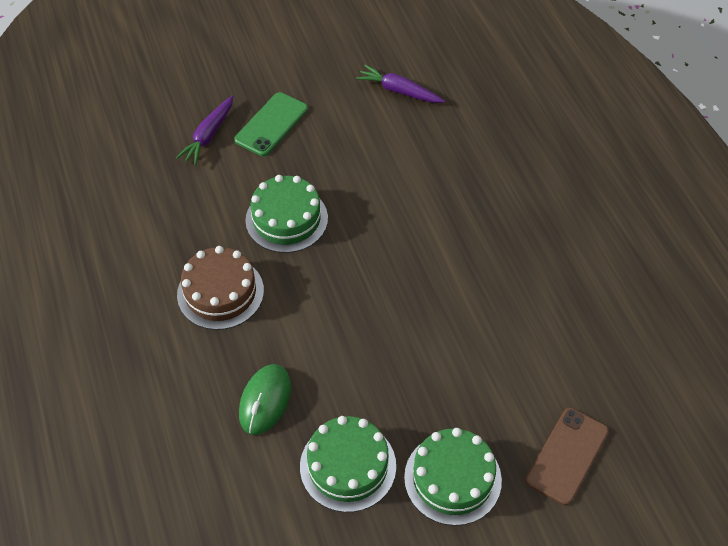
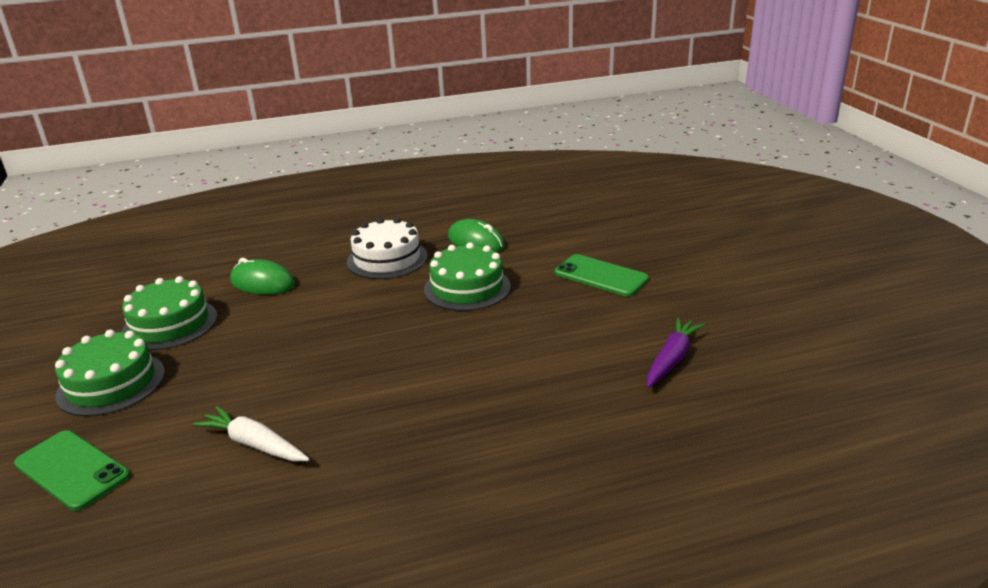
camera: 95 degrees right, 25 degrees down
purple carrot [176,96,233,165] -> none
brown cake [177,246,264,330] -> white cake [347,218,428,279]
brown phone [526,408,609,505] -> green phone [14,430,130,511]
none -> white carrot [193,406,310,461]
none -> green mouse [448,219,505,252]

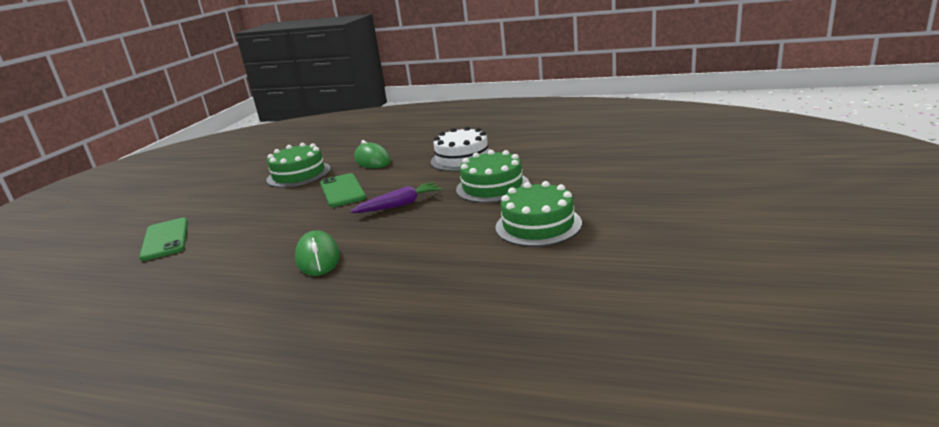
camera: 35 degrees right, 5 degrees down
green cake [55,330,165,417] -> green cake moved to [495,181,582,247]
white carrot [193,406,310,461] -> none
green mouse [448,219,505,252] -> green mouse moved to [295,230,340,276]
green phone [555,254,649,296] -> green phone moved to [320,173,366,207]
purple carrot [647,317,704,388] -> purple carrot moved to [350,182,442,213]

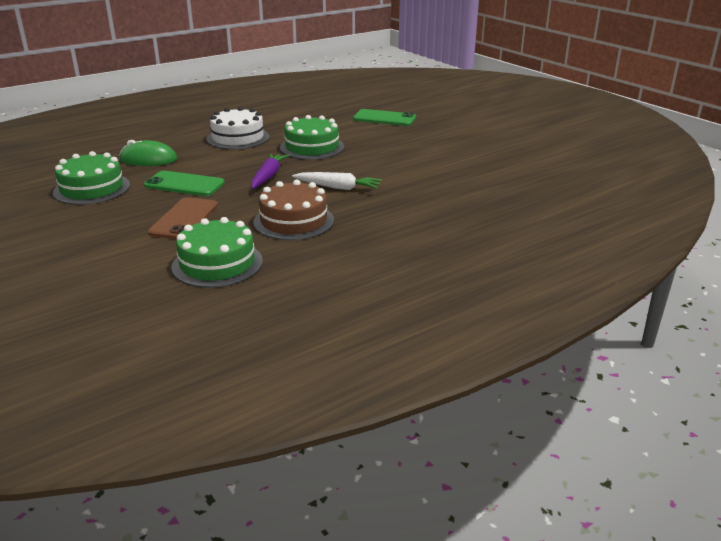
camera: 55 degrees left, 5 degrees up
green phone [139,218,188,261] -> green phone moved to [353,109,416,126]
green mouse [295,230,340,276] -> brown cake [253,180,334,240]
green cake [495,181,582,247] -> green cake moved to [171,217,263,288]
none -> brown phone [148,197,218,239]
none -> white carrot [292,172,382,190]

